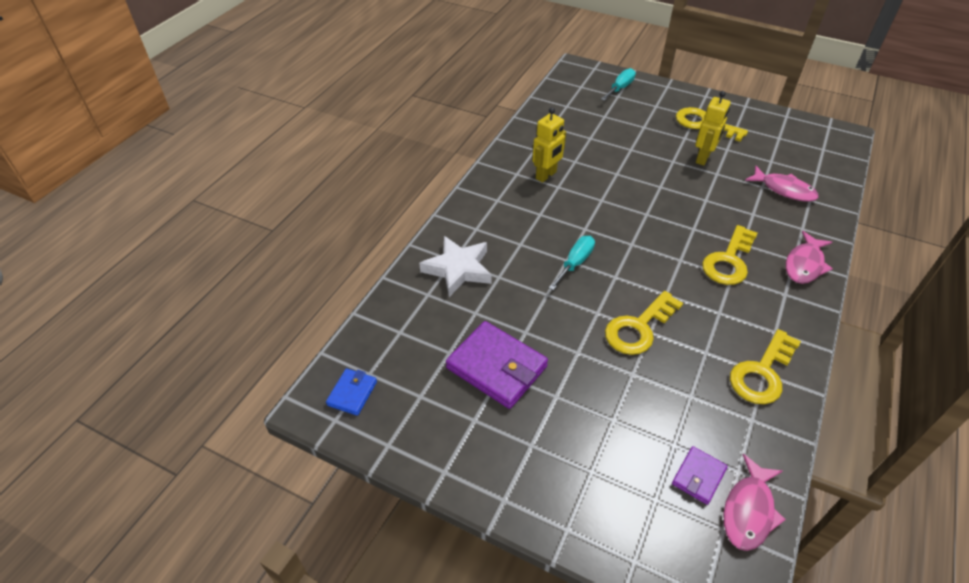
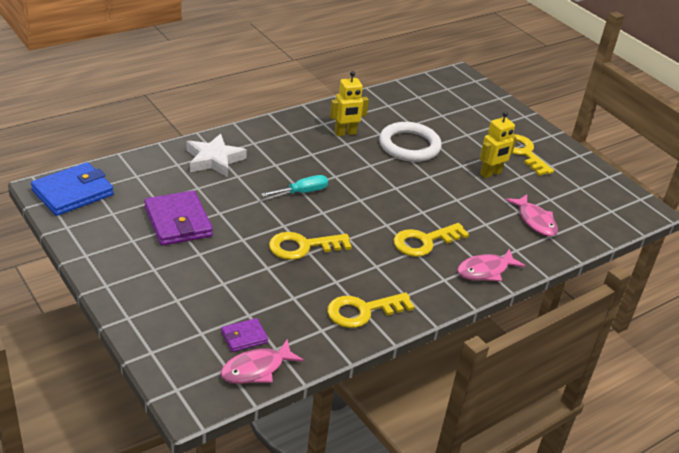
camera: 25 degrees right, 10 degrees down
blue wallet [326,368,377,416] -> blue wallet [31,162,114,216], size x1.92
turquoise screwdriver [601,68,636,101] -> none
none -> white ring [379,122,442,162]

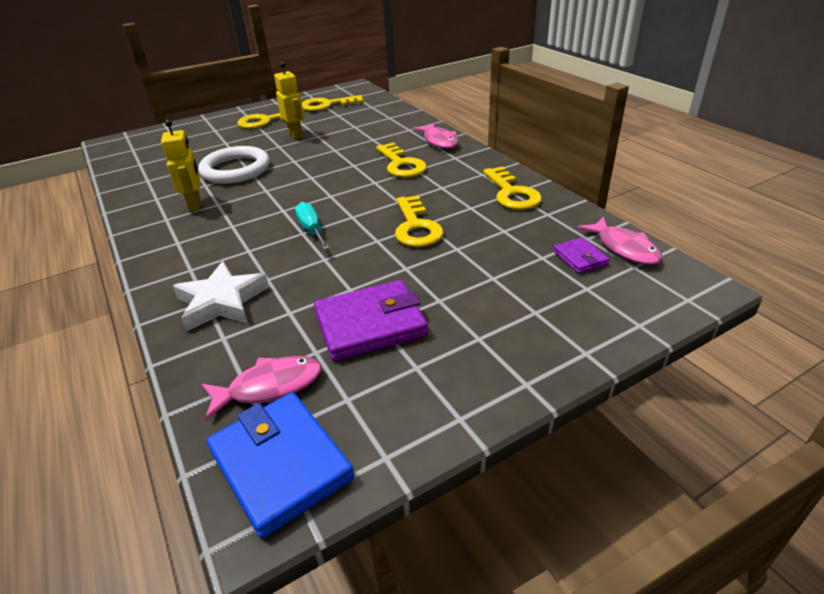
camera: 80 degrees left, 0 degrees up
pink fish [505,194,558,236] -> pink fish moved to [201,356,322,420]
none -> yellow key [302,95,364,111]

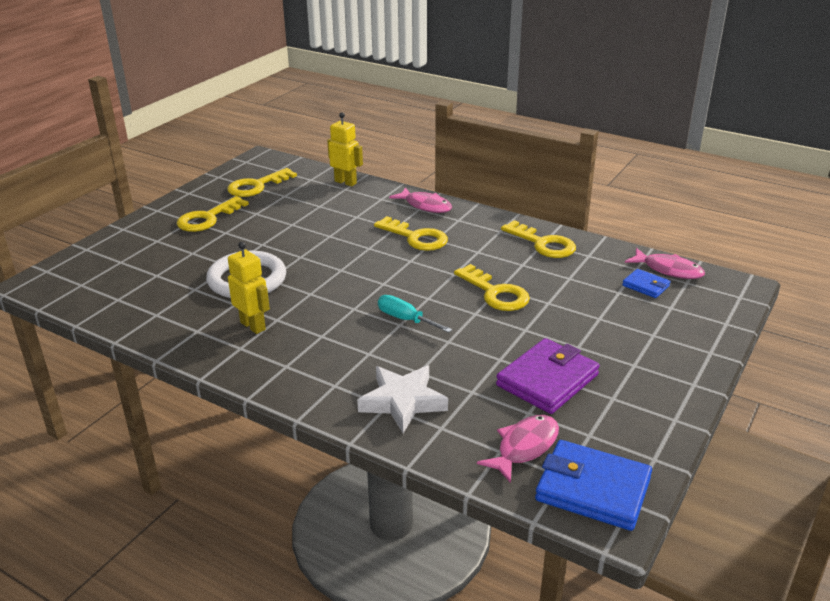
camera: 30 degrees left, 5 degrees down
yellow robot [274,61,304,139] -> yellow robot moved to [327,112,363,187]
purple wallet [553,237,609,274] -> blue wallet [622,269,670,298]

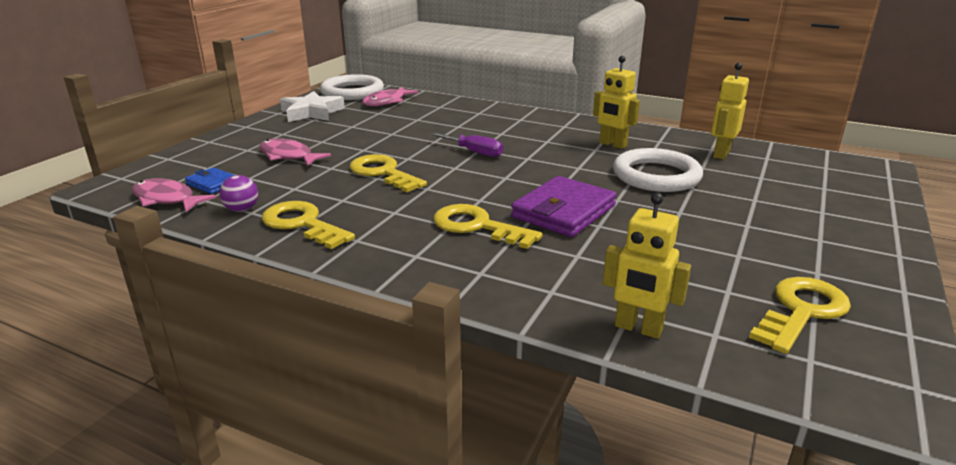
camera: 175 degrees right, 5 degrees down
yellow key [177,196,249,232] -> none
white star [357,366,448,433] -> white star moved to [280,91,345,122]
turquoise screwdriver [378,295,452,333] -> purple screwdriver [431,133,503,157]
pink fish [389,187,452,213] -> pink fish moved to [259,138,331,166]
purple wallet [496,338,600,414] -> purple wallet moved to [511,176,617,237]
blue wallet [535,440,652,531] -> white ring [320,74,384,100]
none -> purple ball [219,175,258,212]
none -> yellow robot [711,63,749,160]

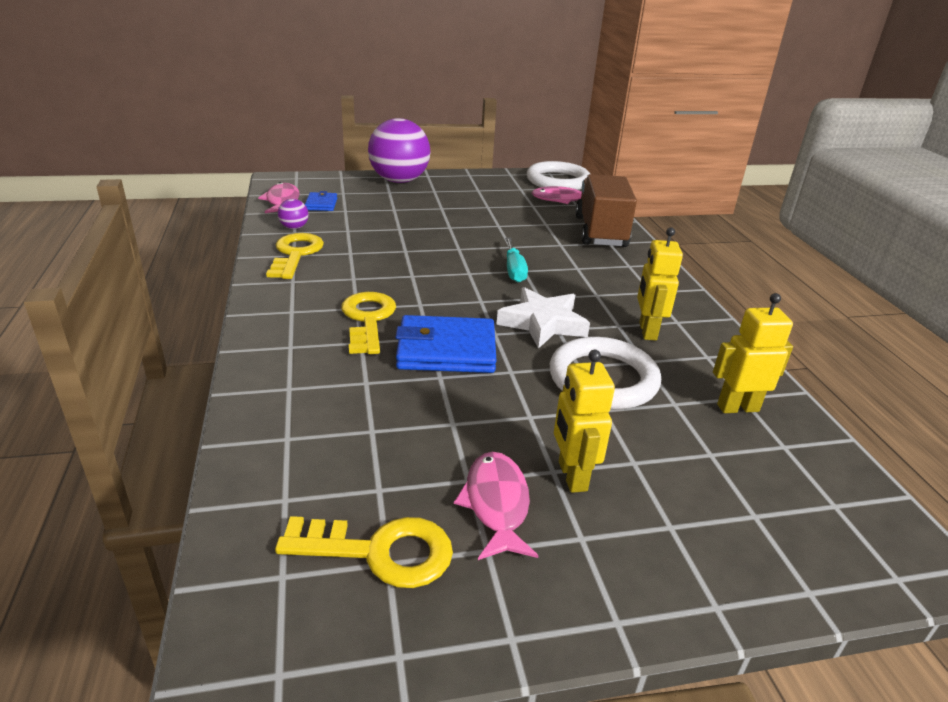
camera: 50 degrees right, 5 degrees up
pink fish [259,138,331,166] -> pink fish moved to [454,452,539,560]
white star [280,91,345,122] -> white star moved to [496,287,590,349]
yellow key [350,154,427,192] -> none
purple screwdriver [431,133,503,157] -> turquoise screwdriver [505,237,528,283]
purple wallet [511,176,617,237] -> blue wallet [395,315,496,373]
yellow robot [602,193,691,339] -> yellow robot moved to [554,350,615,493]
none -> purple ball [368,118,431,183]
none -> brown truck [575,174,637,247]

